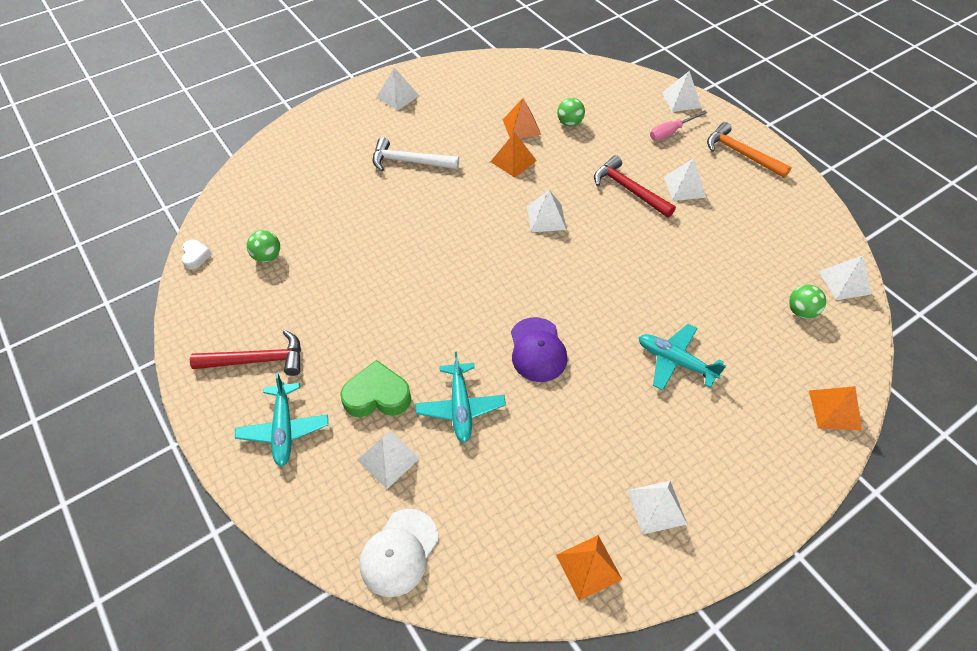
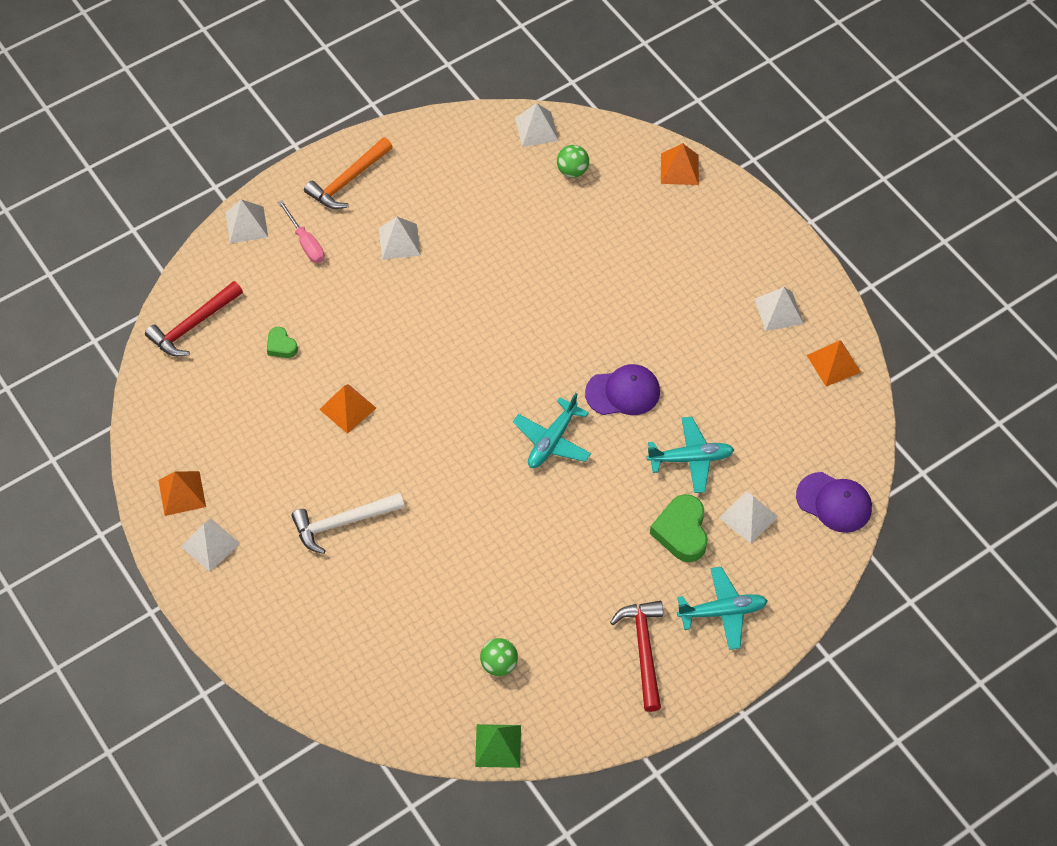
camera: 90 degrees left, 5 degrees up
white heart [181,239,212,269] -> green pyramid [475,724,521,768]
white cap [360,509,439,597] -> purple cap [796,472,872,533]
white hammer [373,137,459,171] -> white hammer turned 60 degrees clockwise [291,493,405,554]
orange pyramid [503,98,541,138] -> orange pyramid moved to [158,471,206,516]
white pyramid [527,190,566,232] -> none
green ball [557,98,585,126] -> green heart [267,327,298,358]
red hammer [594,155,676,218] -> red hammer moved to [145,281,243,356]
turquoise plane [639,324,726,391] -> turquoise plane moved to [513,393,591,468]

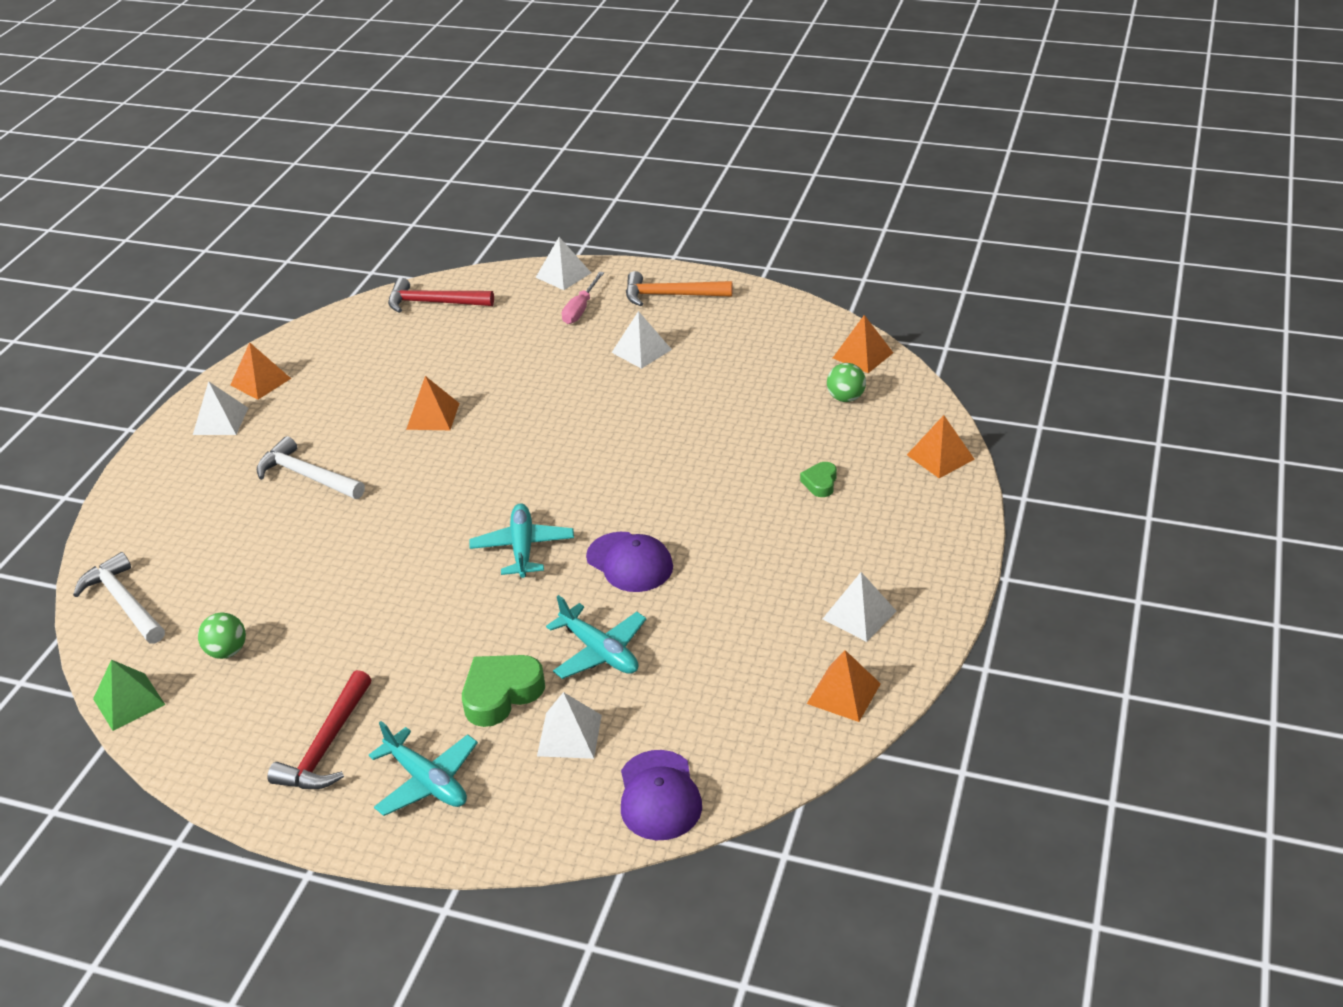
camera: 55 degrees right, 20 degrees down
green heart [267,327,298,358] -> green heart moved to [800,462,837,497]
turquoise plane [513,393,591,468] -> turquoise plane turned 90 degrees clockwise [469,503,574,578]
white pyramid [515,103,559,147] -> orange pyramid [833,315,893,373]
red hammer [610,601,663,712] -> red hammer turned 150 degrees clockwise [267,670,372,789]
none -> white hammer [73,552,165,644]

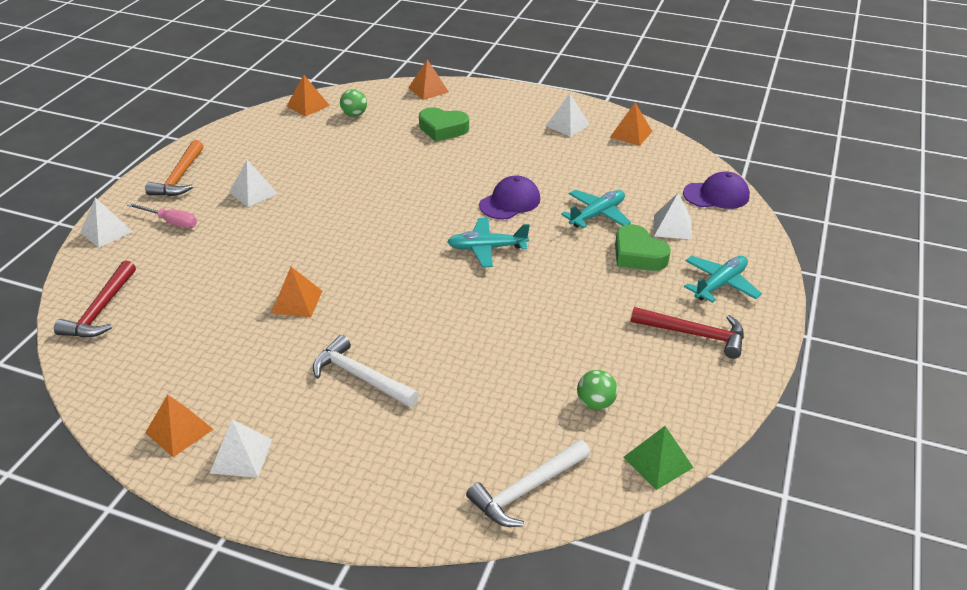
camera: 90 degrees left, 0 degrees up
white hammer [257,436,365,499] -> white hammer turned 90 degrees clockwise [313,335,419,407]
green heart [800,462,837,497] -> green heart [419,107,469,142], size x1.80

